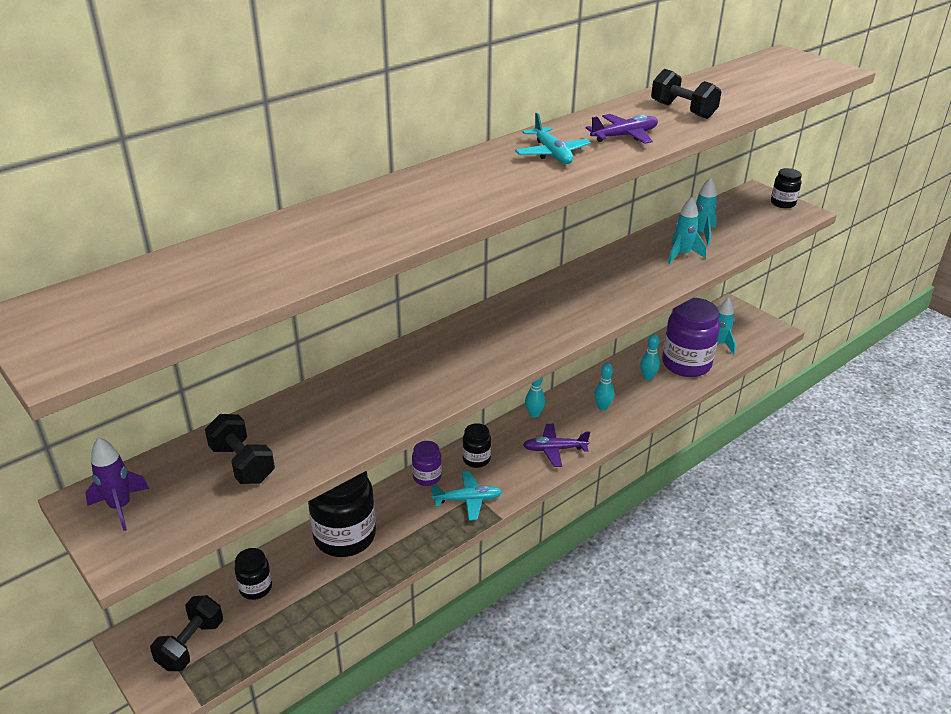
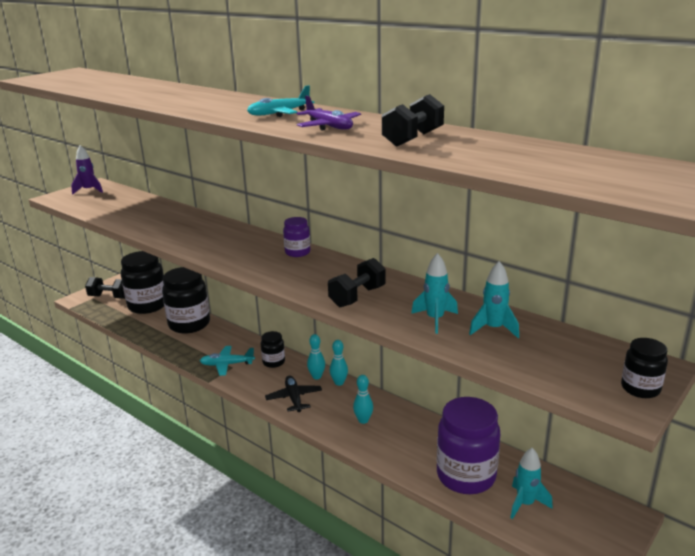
camera: 80 degrees right, 10 degrees down
black dumbbell [205,414,275,484] -> black dumbbell moved to [328,258,386,307]
black jar [234,548,272,600] -> black jar [121,251,164,314], size x2.02
purple jar [412,441,442,486] -> purple jar moved to [283,217,310,257]
turquoise plane [431,471,502,521] -> turquoise plane turned 105 degrees clockwise [200,346,255,376]
purple plane [523,424,590,467] -> black plane [265,375,322,412]
turquoise bowling pin [640,334,660,380] -> turquoise bowling pin moved to [307,334,325,380]

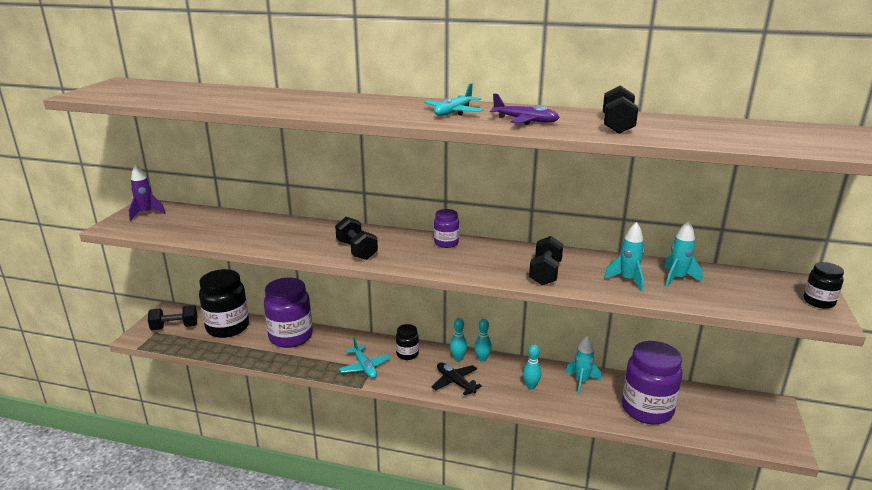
camera: 25 degrees left, 0 degrees up
black jar [162,267,210,334] -> purple jar [264,278,313,348]
turquoise plane [200,346,255,376] -> turquoise plane turned 90 degrees counterclockwise [339,337,391,378]
turquoise rocket [510,448,553,519] -> turquoise rocket moved to [566,336,601,395]
none -> black dumbbell [335,216,378,260]

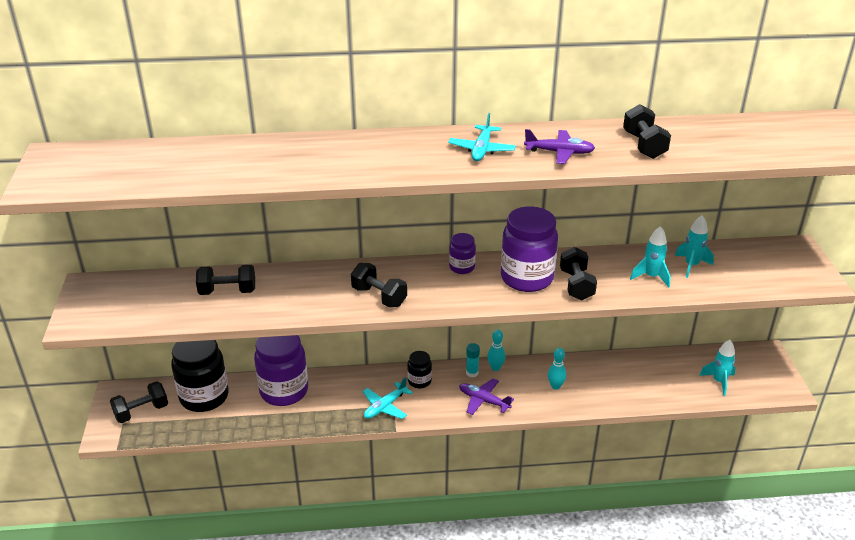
camera: 20 degrees left, 10 degrees up
purple rocket [129,164,166,221] -> none
turquoise plane [339,337,391,378] -> turquoise plane turned 90 degrees clockwise [362,377,413,419]
black plane [431,362,482,396] -> purple plane [459,378,514,415]
turquoise bowling pin [450,318,467,361] -> turquoise glue stick [466,343,480,377]
turquoise rocket [566,336,601,395] -> turquoise rocket moved to [699,340,736,396]
purple jar [622,341,683,424] -> purple jar moved to [501,206,558,292]
black jar [804,262,844,309] -> none
none -> black dumbbell [196,265,255,295]

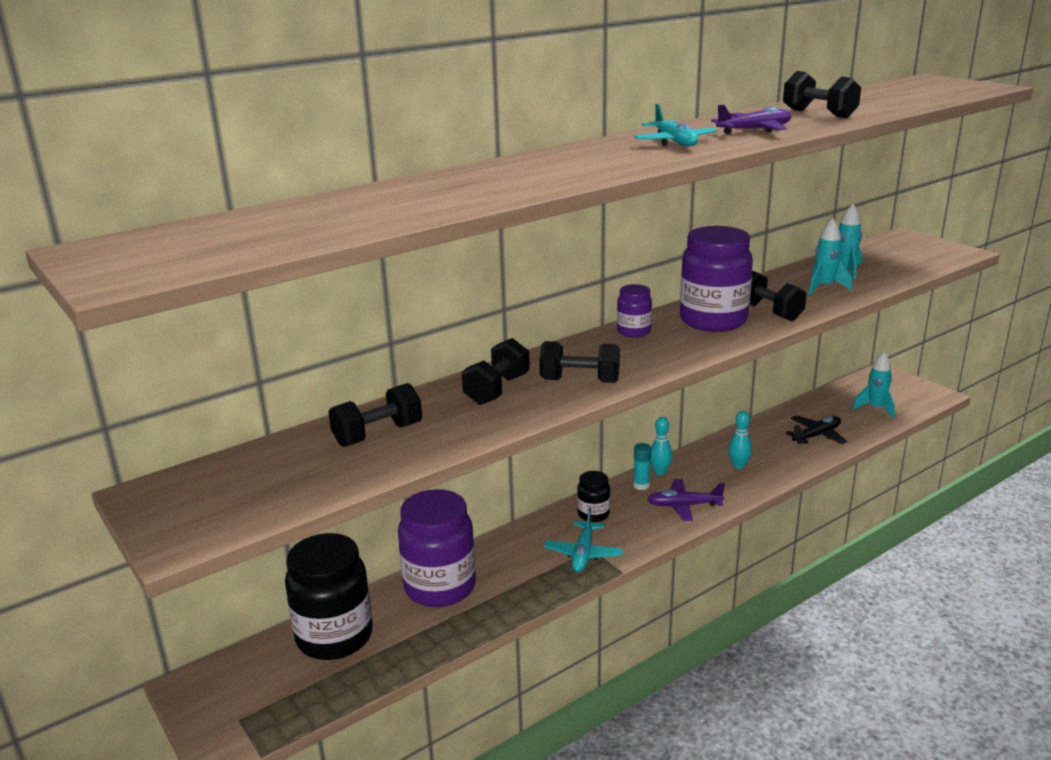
camera: 30 degrees left, 10 degrees down
black dumbbell [110,381,168,423] -> black dumbbell moved to [462,338,530,405]
none -> black plane [785,415,847,444]

